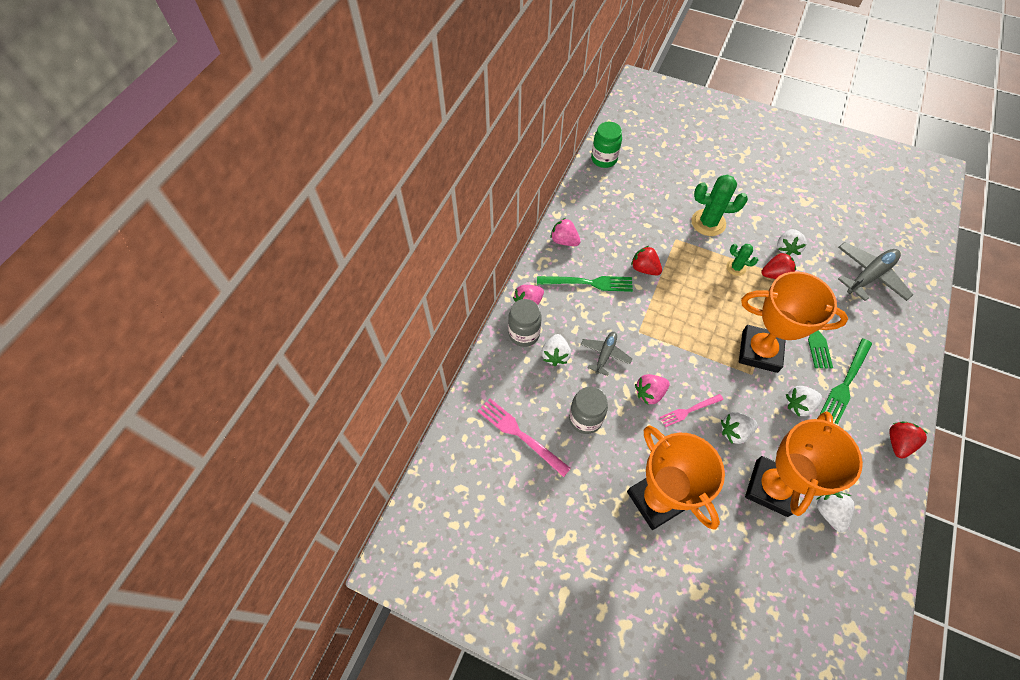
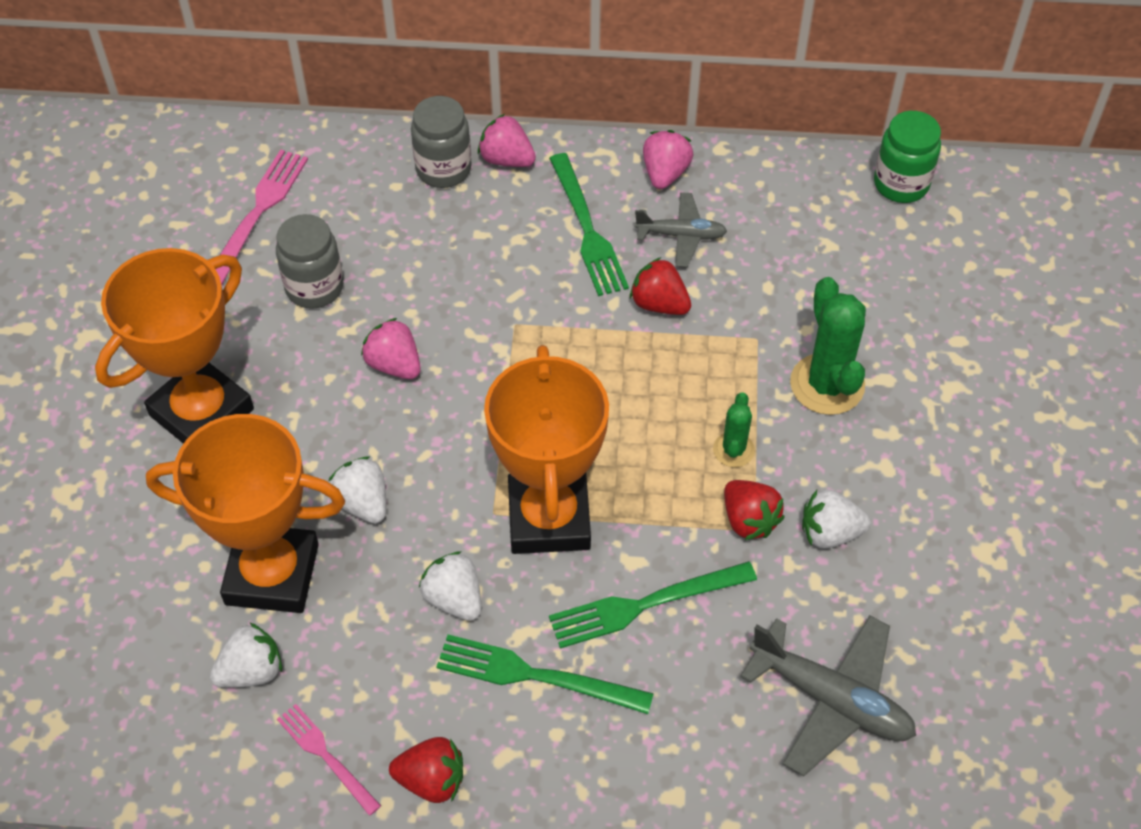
camera: 70 degrees right, 5 degrees down
white strawberry [541,334,571,366] -> none
grey plane [581,332,632,376] -> grey plane moved to [634,192,727,267]
red strawberry [631,246,662,276] -> red strawberry turned 75 degrees counterclockwise [630,257,691,315]
pink fork [660,394,723,427] -> pink fork moved to [277,704,381,816]

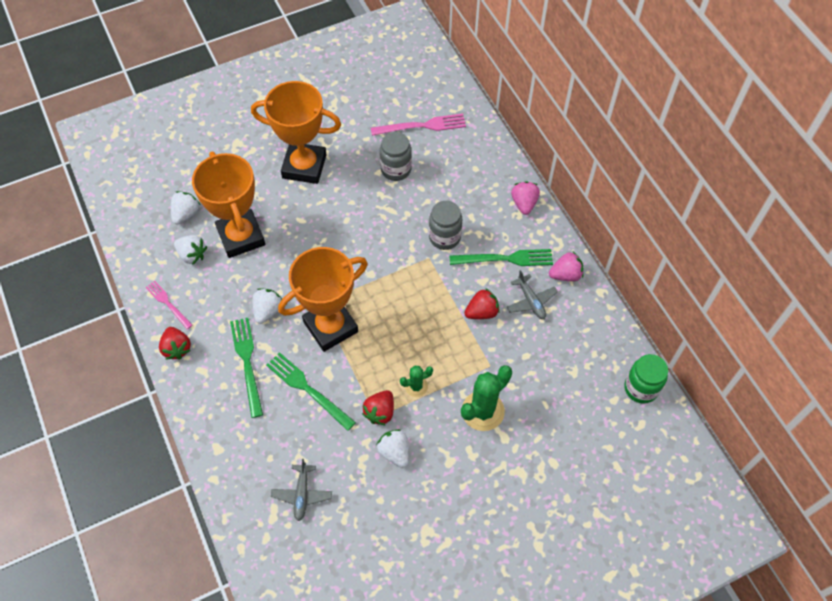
camera: 60 degrees right, 5 degrees up
pink fork [277,704,381,816] -> pink fork turned 60 degrees counterclockwise [146,281,193,329]
white strawberry [328,456,386,524] -> white strawberry moved to [171,191,200,225]
pink strawberry [361,318,421,379] -> none
grey jar [411,96,472,188] -> grey jar moved to [429,201,462,250]
green fork [549,153,629,296] -> green fork turned 135 degrees counterclockwise [450,249,553,266]
red strawberry [630,257,691,315] -> red strawberry turned 60 degrees clockwise [464,288,500,319]
grey plane [740,615,916,776] -> grey plane [271,459,332,521], size x0.61

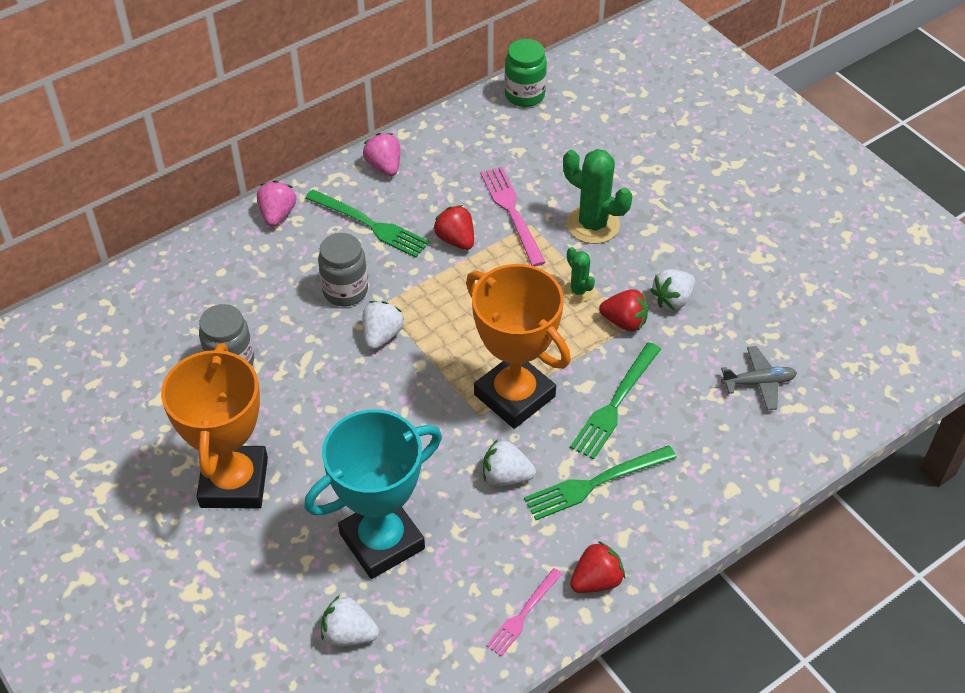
camera: 100 degrees left, 10 degrees down
white strawberry [174,235,207,265] -> white strawberry moved to [362,301,404,349]
orange trophy [192,151,265,258] -> turquoise trophy [304,409,442,579]
pink fork [371,114,466,136] -> pink fork moved to [480,167,546,267]
green fork [450,249,553,266] -> green fork turned 135 degrees clockwise [305,189,430,258]
grey plane [507,270,558,319] -> none
pink strawberry [511,181,540,215] -> pink strawberry turned 105 degrees clockwise [257,180,296,227]

